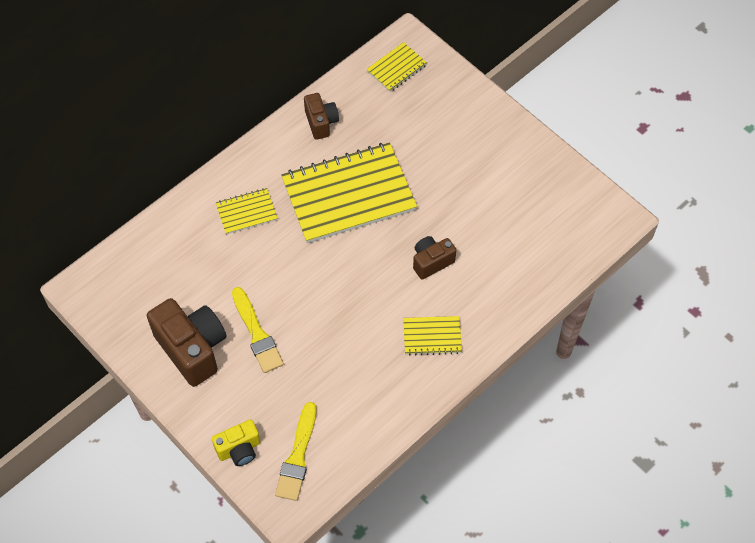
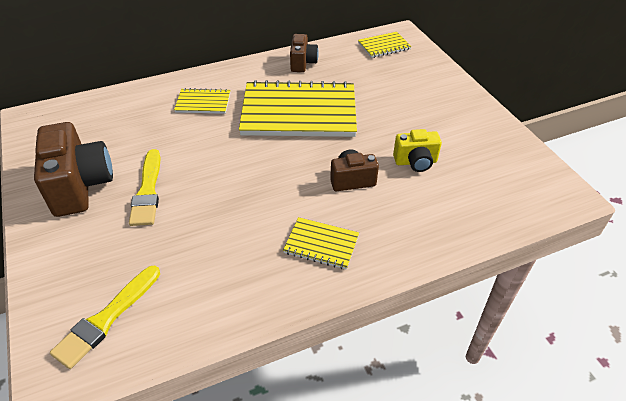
camera: 20 degrees right, 15 degrees down
yellow camera [212,419,260,466] -> yellow camera moved to [393,129,442,172]

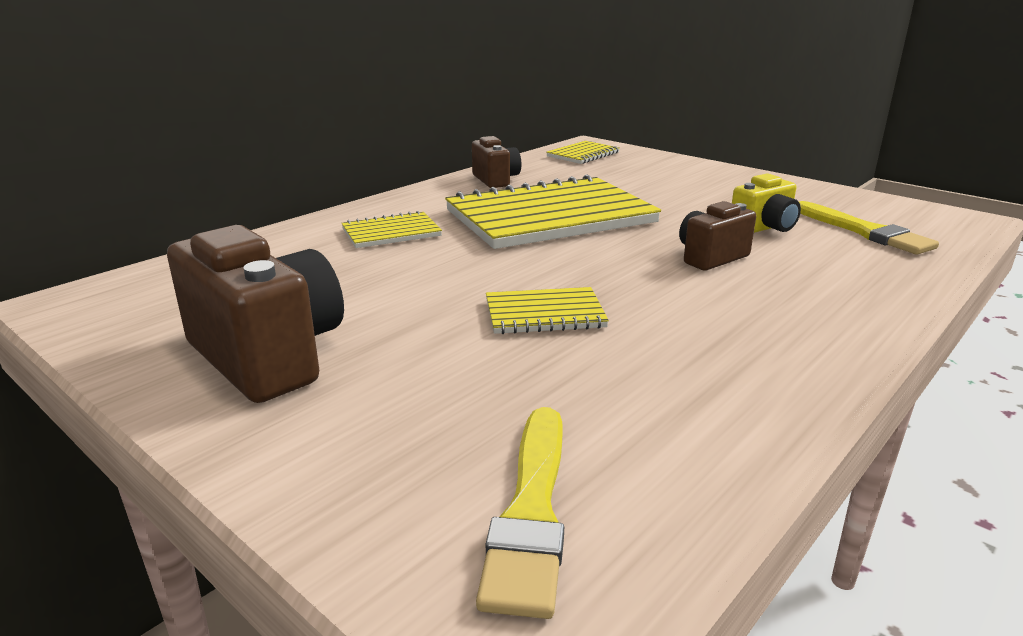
camera: 25 degrees left, 20 degrees down
yellow brush [129,149,160,226] -> yellow brush moved to [799,201,939,255]
yellow notebook [283,217,359,270] -> yellow notebook moved to [486,287,609,334]

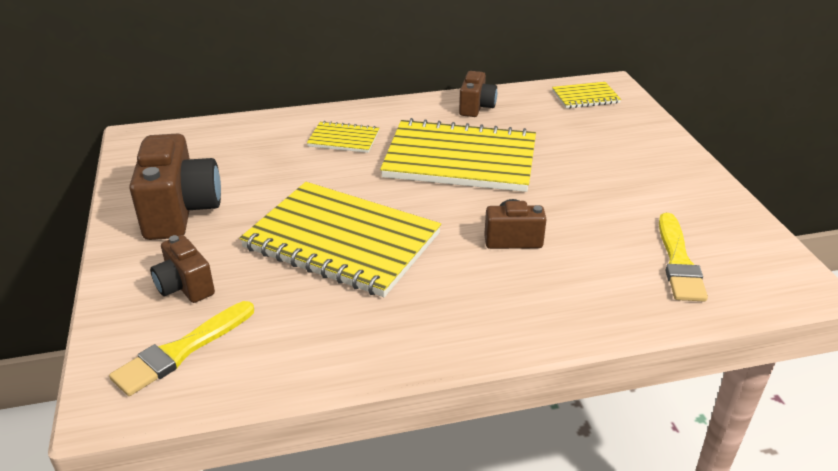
camera: 35 degrees right, 10 degrees up
yellow notebook [486,287,609,334] -> yellow notebook [239,182,441,297], size x2.17
yellow camera [732,173,801,233] -> none
none -> brown camera [150,235,215,303]

